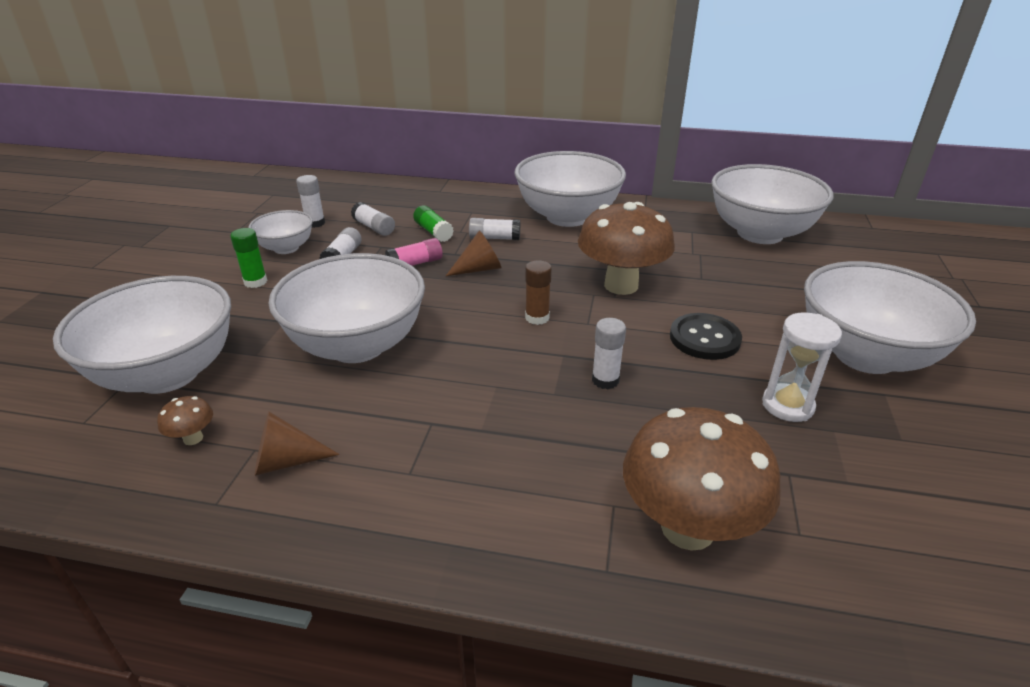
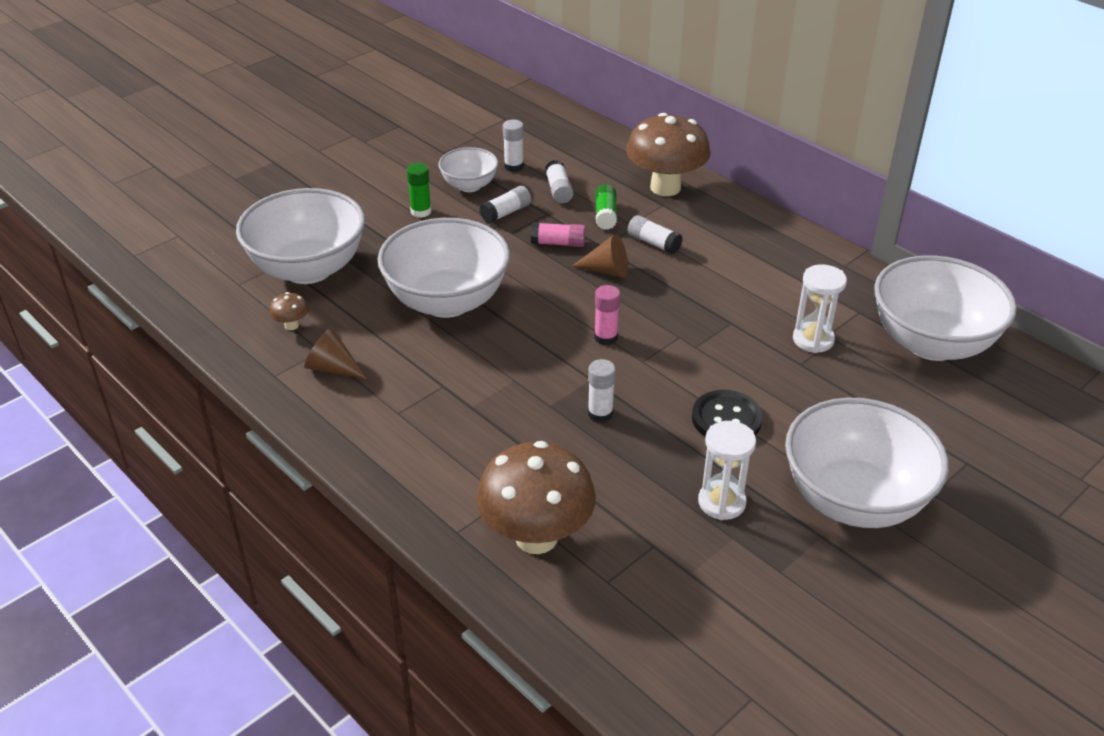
camera: 35 degrees right, 5 degrees up
white bowl [515,151,626,227] -> none
brown glue stick [525,260,552,325] -> pink glue stick [594,285,620,345]
brown mushroom [578,202,675,295] -> brown mushroom moved to [626,113,710,196]
none -> white hourglass [793,264,847,353]

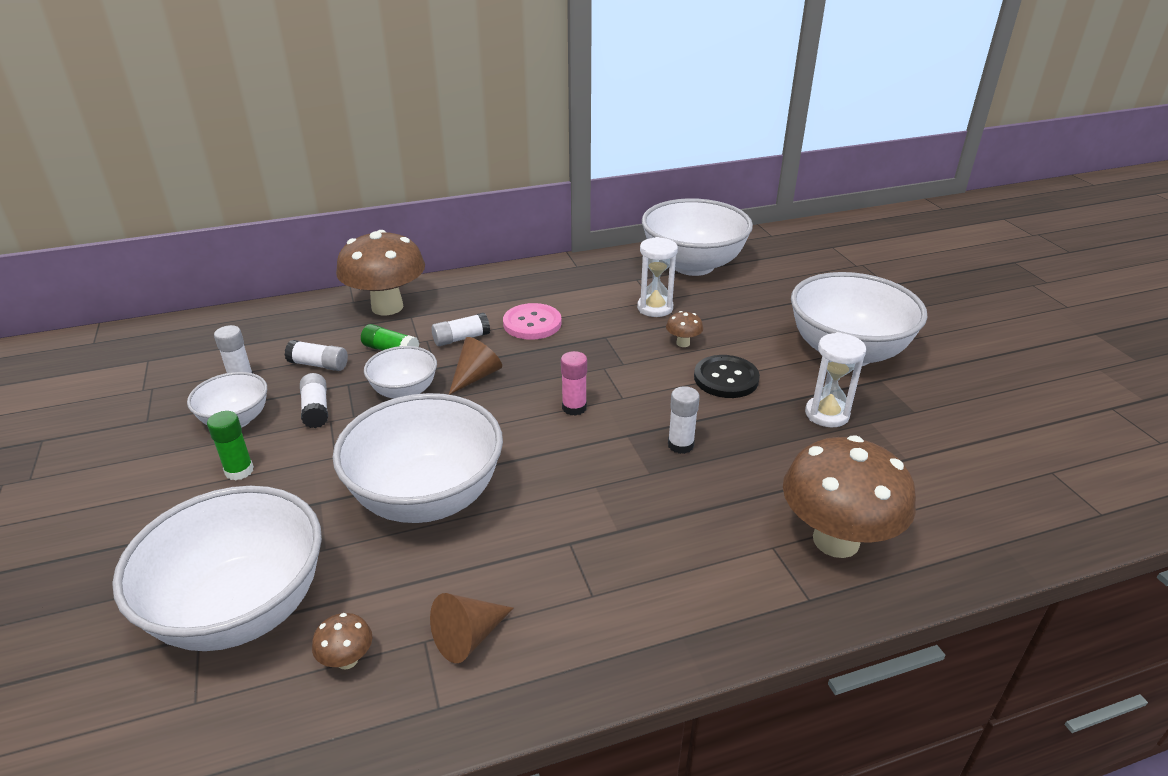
camera: 65 degrees left, 5 degrees down
pink glue stick [531,222,586,247] -> white bowl [364,346,437,399]
none -> pink button [503,303,562,340]
none -> brown mushroom [666,311,703,347]

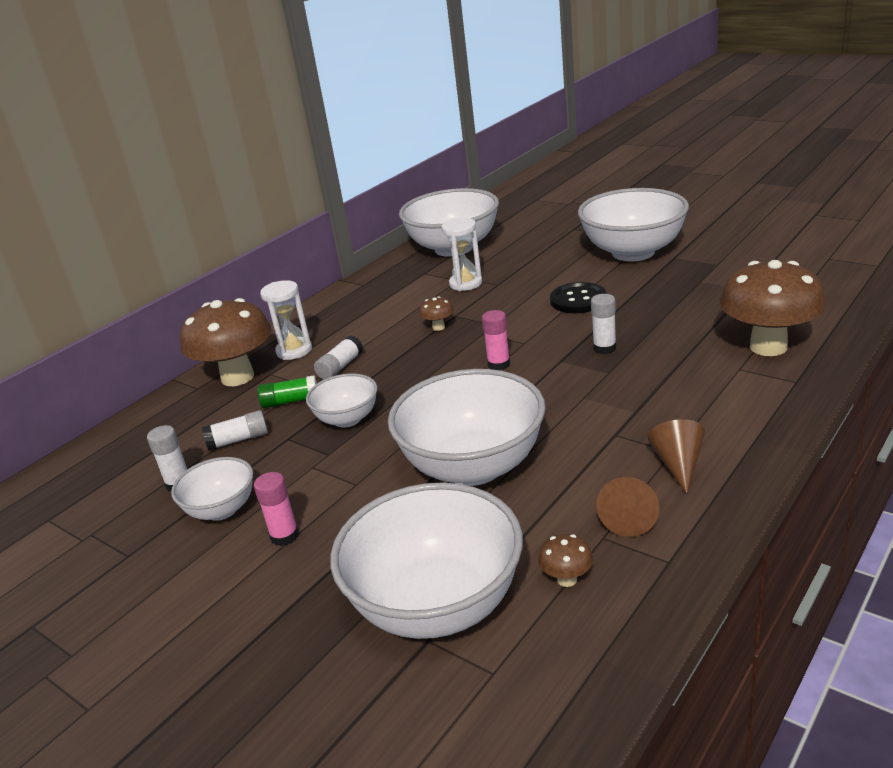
camera: 30 degrees left, 5 degrees down
green glue stick [207,411,254,481] -> pink glue stick [254,472,299,546]
white glue stick [300,373,328,428] -> none
brown cone [449,337,502,395] -> brown cone moved to [648,419,705,494]
pink button [503,303,562,340] -> none
brown mushroom [666,311,703,347] -> brown mushroom moved to [419,296,454,331]
white hourglass [805,332,866,427] -> white hourglass moved to [260,280,312,360]

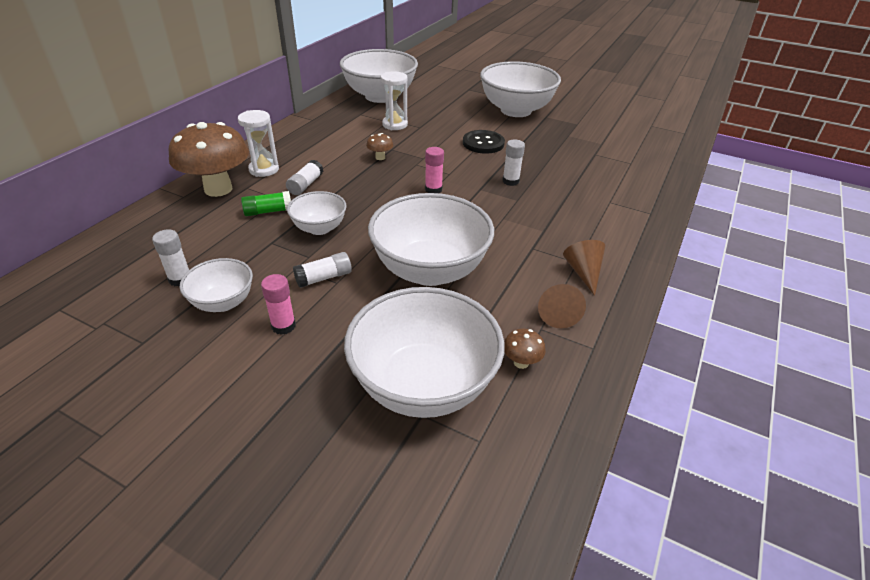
camera: 15 degrees left, 10 degrees up
white glue stick [202,410,268,451] -> white glue stick moved to [293,252,352,288]
brown mushroom [719,260,826,356] -> none

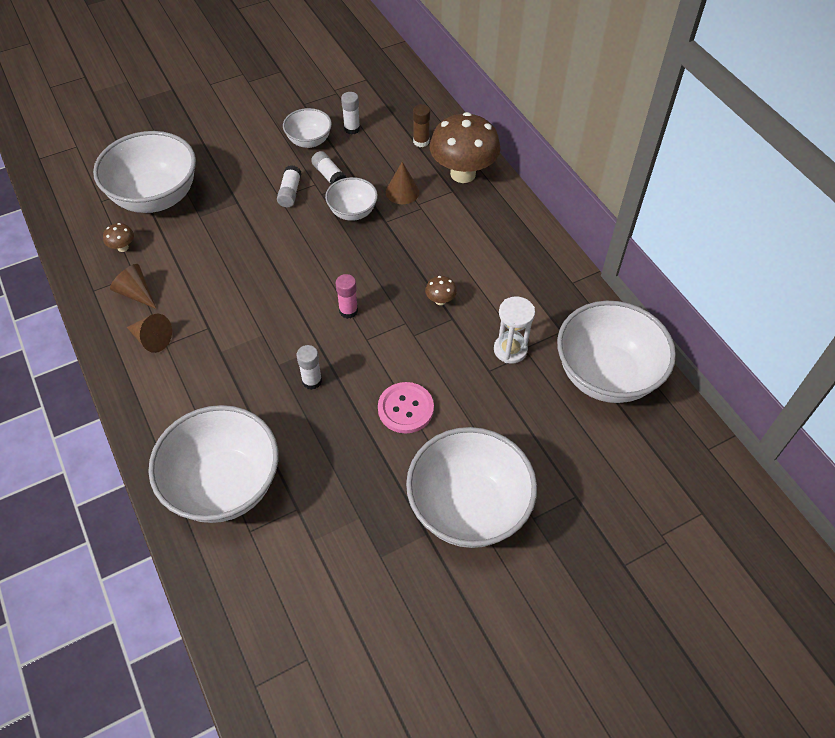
camera: 125 degrees right, 15 degrees up
white hourglass [238,110,279,177] -> none
green glue stick [241,191,291,216] -> brown cone [386,162,420,204]
pink glue stick [261,274,296,335] -> none
white glue stick [286,160,323,195] -> white glue stick moved to [311,151,347,185]
white bowl [368,193,494,286] -> white bowl moved to [148,405,279,523]
black button [463,130,505,154] -> pink button [378,382,434,433]
none -> brown glue stick [413,104,430,147]

